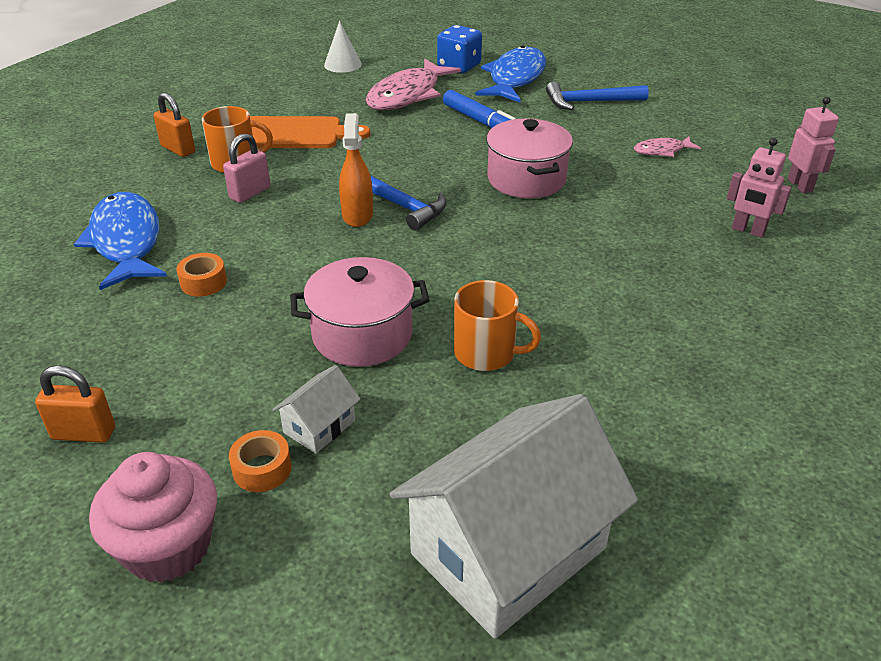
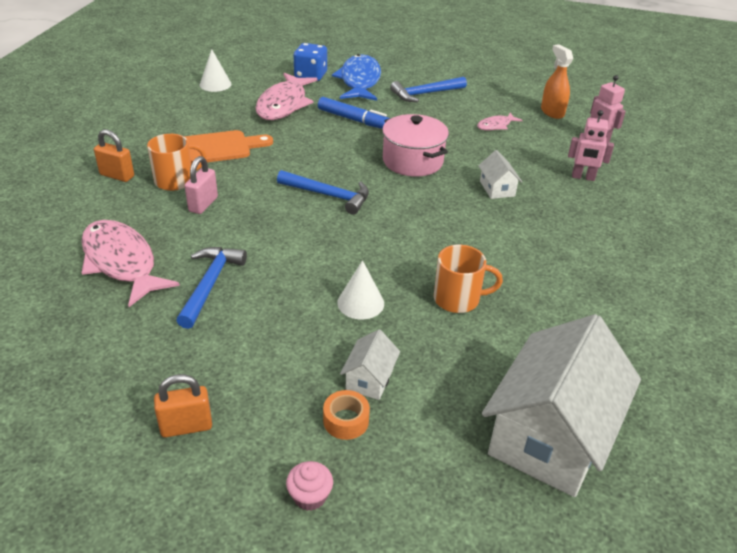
camera: 20 degrees left, 0 degrees up
blue fish [74,192,167,290] -> pink fish [81,220,180,307]
pink cupcake [89,452,217,583] -> pink cupcake [286,461,333,511], size x0.49
orange tape [176,253,227,297] -> blue hammer [176,247,247,329]
pink pot [290,257,429,367] -> white cone [337,260,384,319]
orange spray bottle [339,113,373,227] -> orange spray bottle moved to [541,44,573,119]
none -> white house [478,150,522,199]

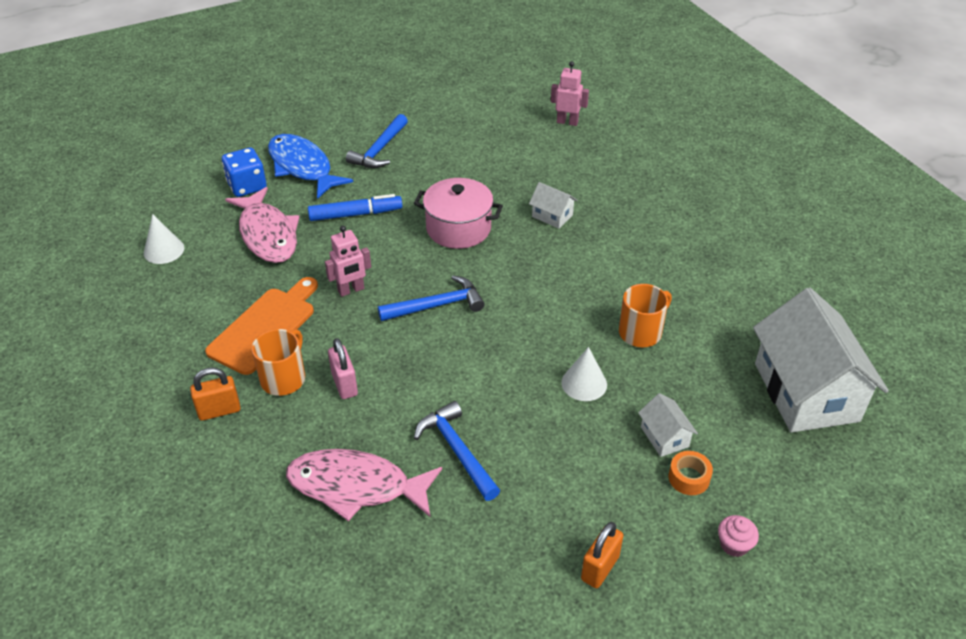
camera: 40 degrees left, 5 degrees up
pink fish [477,112,523,130] -> none
orange spray bottle [541,44,573,119] -> none
pink robot [568,110,614,181] -> pink robot moved to [325,226,371,297]

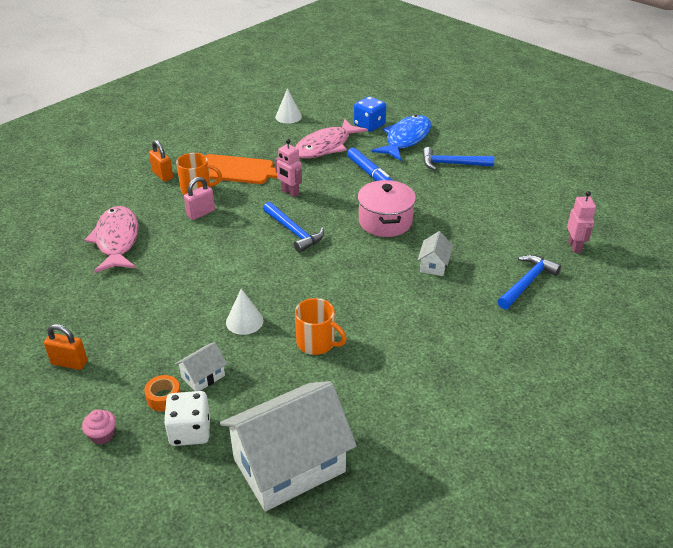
camera: 70 degrees right, 5 degrees down
blue hammer [414,401,500,501] -> blue hammer moved to [498,255,561,310]
none -> white dice [164,391,210,446]

